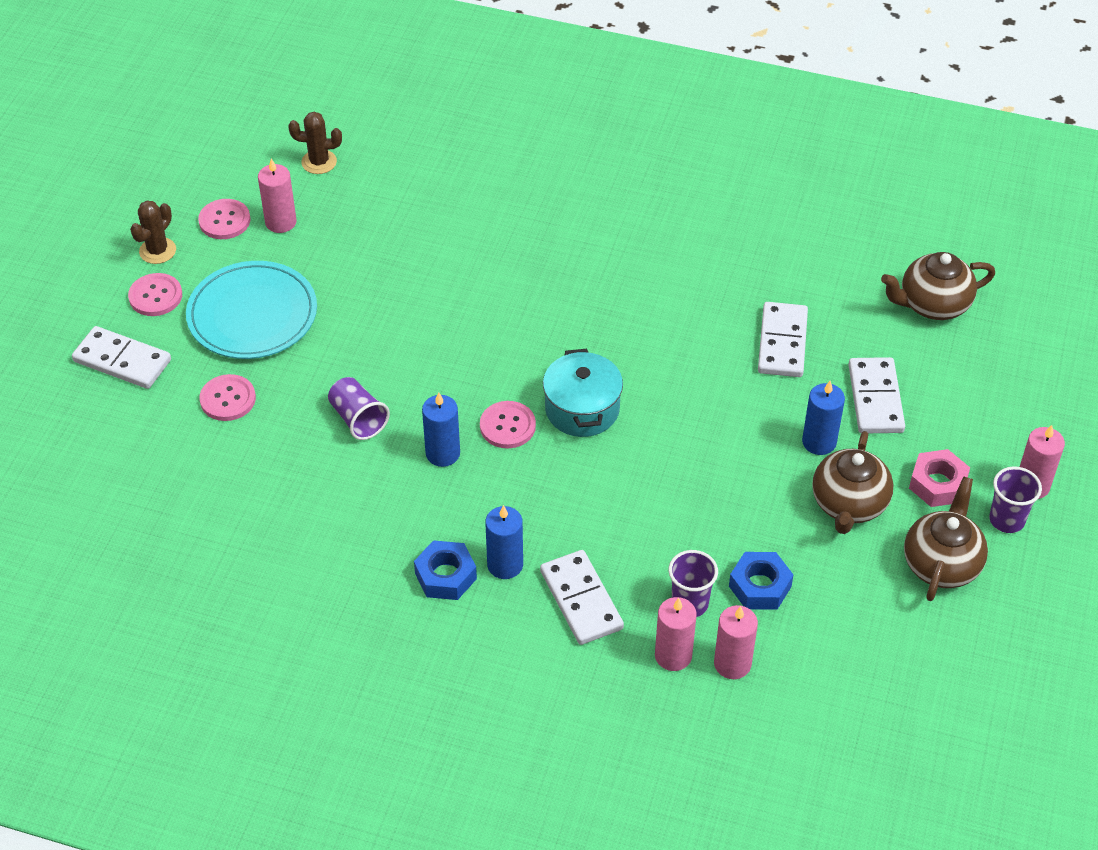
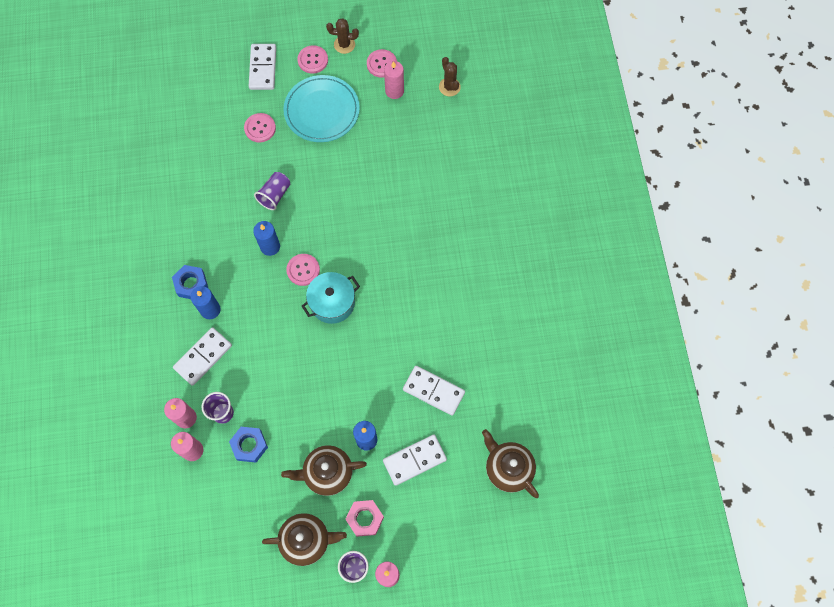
camera: 65 degrees right, 20 degrees up
white domino [758,302,808,377] -> white domino turned 45 degrees clockwise [403,366,465,416]

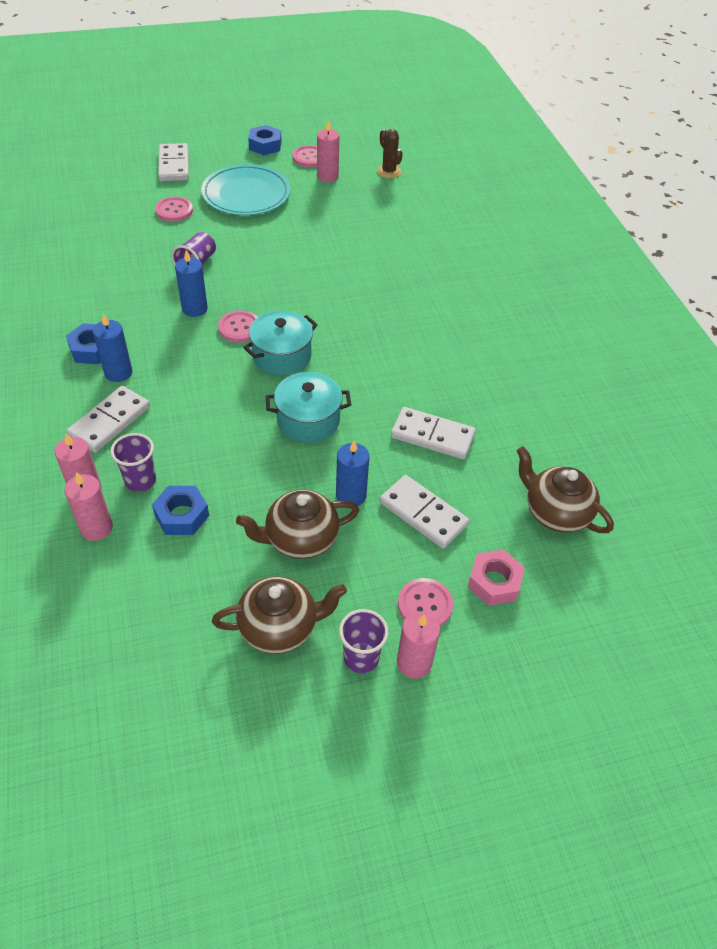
camera: 10 degrees left, 20 degrees down
pink button [297,45,328,74] -> pink button moved to [398,578,453,626]
brown cactus [326,18,359,54] -> blue nut [248,125,282,155]
pink nut [345,500,384,537] -> pink nut moved to [468,549,525,606]
white domino [383,435,447,486] -> white domino turned 75 degrees clockwise [380,475,469,548]
none -> turquoise pot [266,372,351,443]

